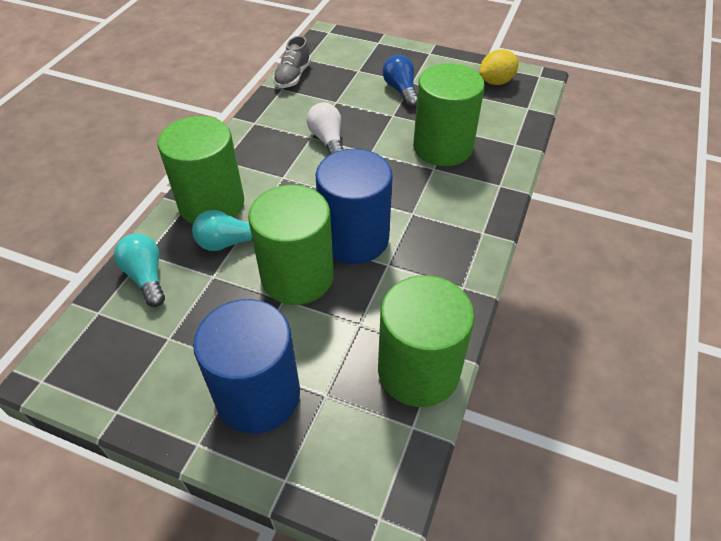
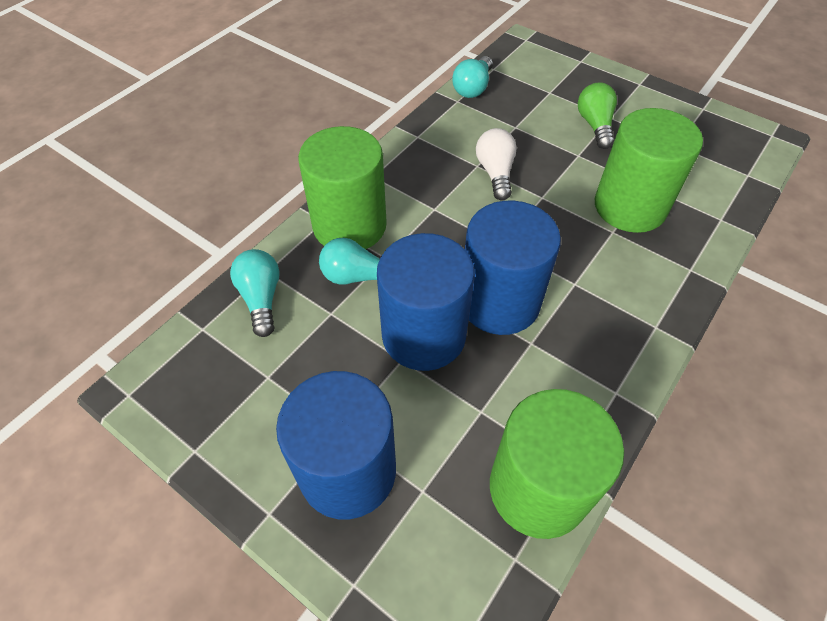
camera: 15 degrees right, 5 degrees up
green cylinder [248,185,334,305] -> blue cylinder [377,233,475,371]
grey shoe [273,36,311,88] -> turquoise light bulb [452,56,493,98]
blue light bulb [383,55,417,107] -> green light bulb [577,82,617,149]
yellow lemon [479,49,519,85] -> none

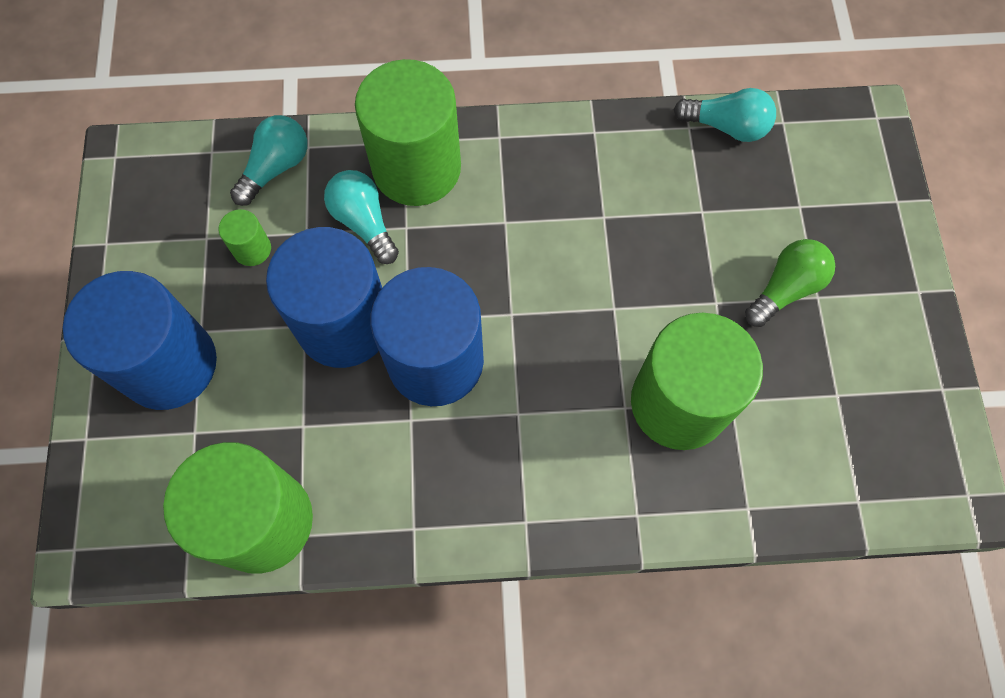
camera: 50 degrees right, 15 degrees up
turquoise light bulb [452,56,493,98] -> turquoise light bulb turned 150 degrees counterclockwise [673,88,776,142]
white light bulb [476,128,517,201] -> none
none -> green cylinder [219,209,271,266]

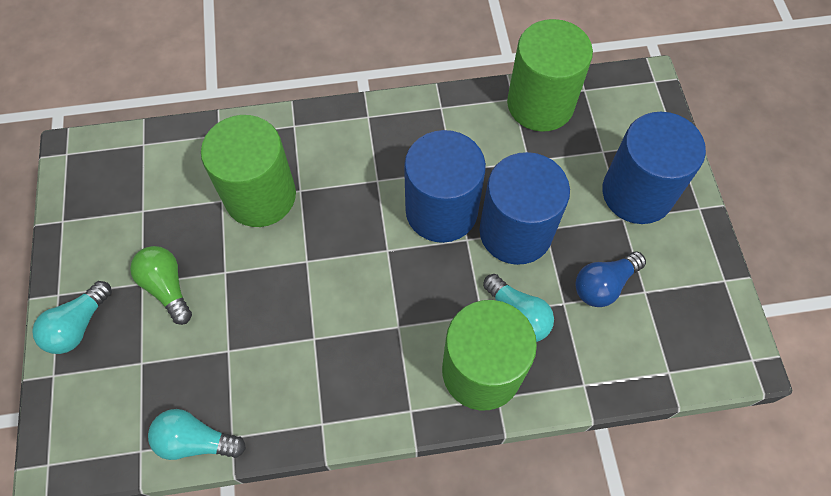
camera: 175 degrees right, 5 degrees down
green cylinder [219,209,271,266] -> blue light bulb [575,252,646,307]
turquoise light bulb [230,115,307,206] -> turquoise light bulb moved to [32,281,112,354]
green light bulb [745,239,835,327] -> green light bulb turned 105 degrees clockwise [130,246,192,325]

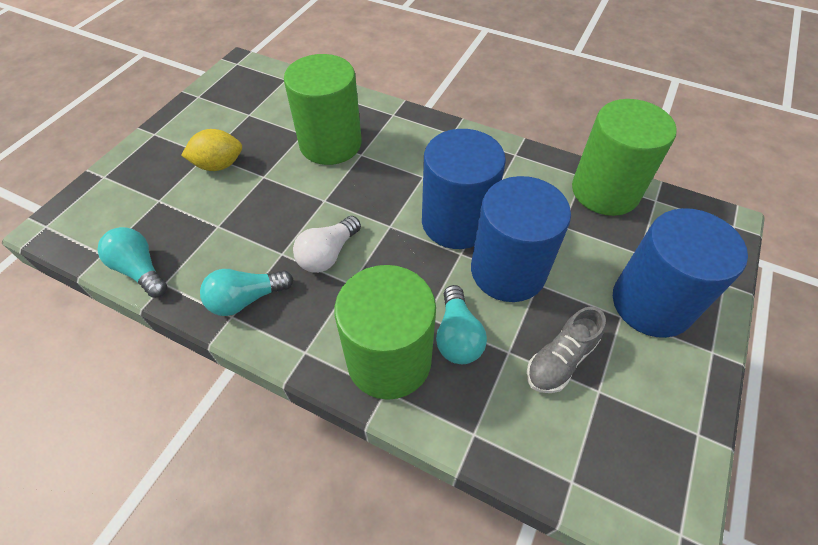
camera: 35 degrees right, 10 degrees down
turquoise light bulb [32,281,112,354] -> turquoise light bulb moved to [200,269,293,316]
green light bulb [130,246,192,325] -> yellow lemon [181,129,242,171]
blue light bulb [575,252,646,307] -> grey shoe [527,306,606,393]
none -> white light bulb [293,216,361,273]

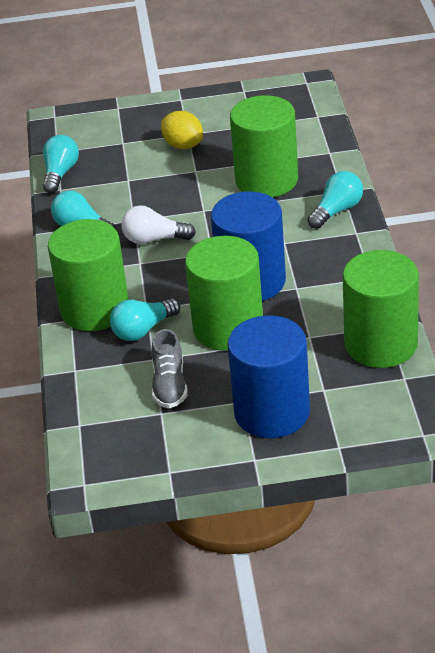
camera: 60 degrees right, 15 degrees down
blue cylinder [471,176,571,302] -> green cylinder [185,236,263,351]
grey shoe [527,306,606,393] -> grey shoe turned 105 degrees counterclockwise [151,329,188,408]
none -> turquoise light bulb [308,171,363,229]

